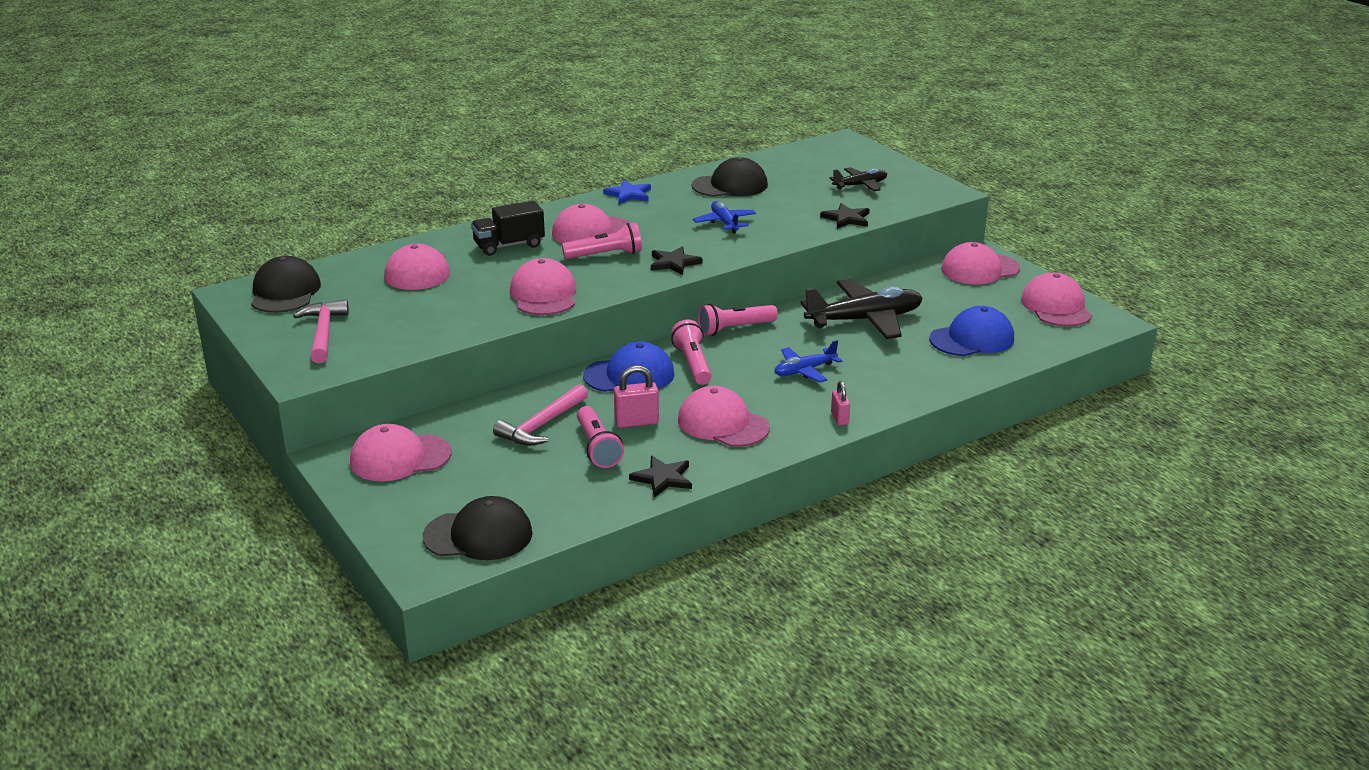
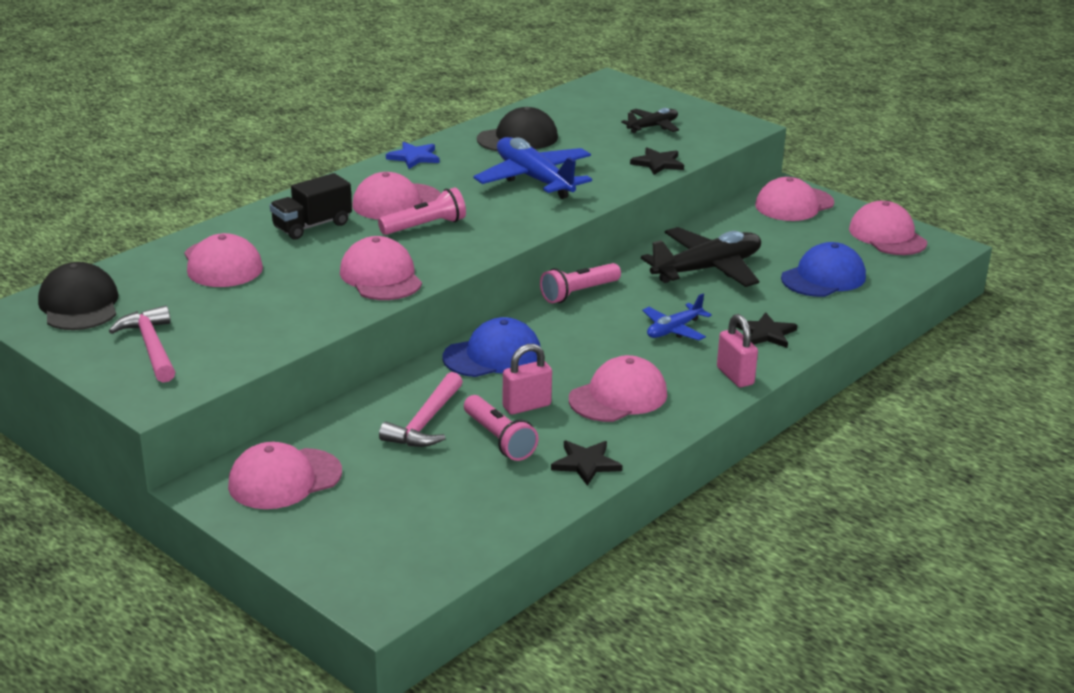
camera: 15 degrees left, 0 degrees up
black cap [423,496,532,560] -> none
black star [651,246,703,275] -> black star moved to [736,312,797,348]
pink flashlight [671,320,711,385] -> none
pink cap [678,386,770,447] -> pink cap turned 120 degrees clockwise [569,355,667,422]
blue plane [693,201,756,233] -> blue plane [474,137,592,199], size x1.84
pink padlock [831,381,850,425] -> pink padlock [717,314,758,387], size x1.54

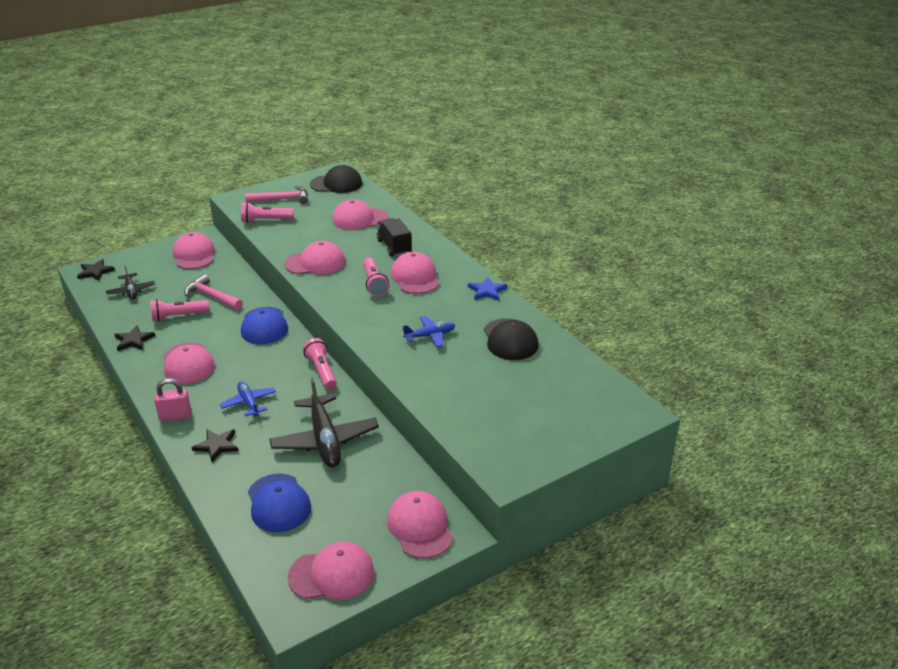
camera: 105 degrees right, 5 degrees up
blue plane [474,137,592,199] -> blue plane [402,316,455,347], size x0.54
pink padlock [502,344,552,415] -> none
black plane [621,108,679,133] -> black plane moved to [106,266,155,299]
black star [630,147,684,175] -> black star moved to [77,259,115,281]
none -> pink flashlight [241,202,294,223]

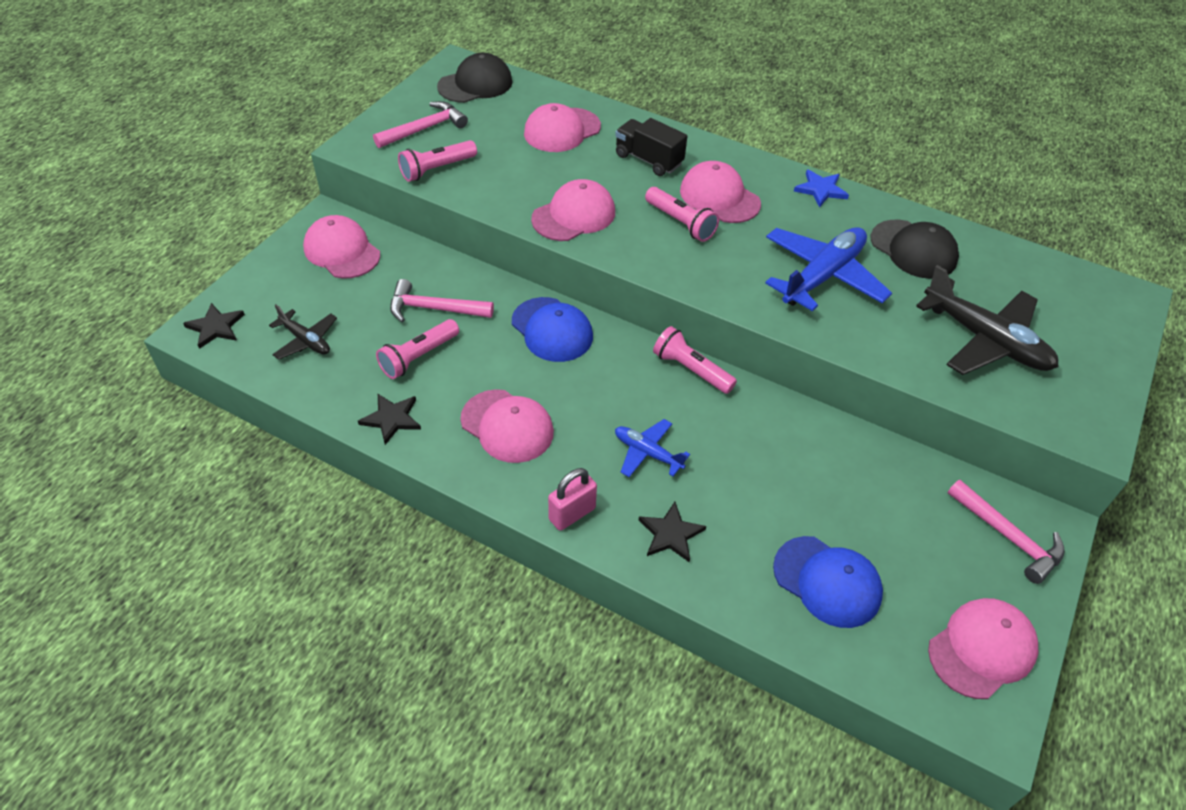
camera: 30 degrees left, 15 degrees up
black plane [269,378,379,467] -> black plane moved to [916,265,1058,375]
pink cap [387,491,453,559] -> pink hammer [948,480,1065,584]
blue plane [402,316,455,347] -> blue plane [765,227,892,311], size x1.84

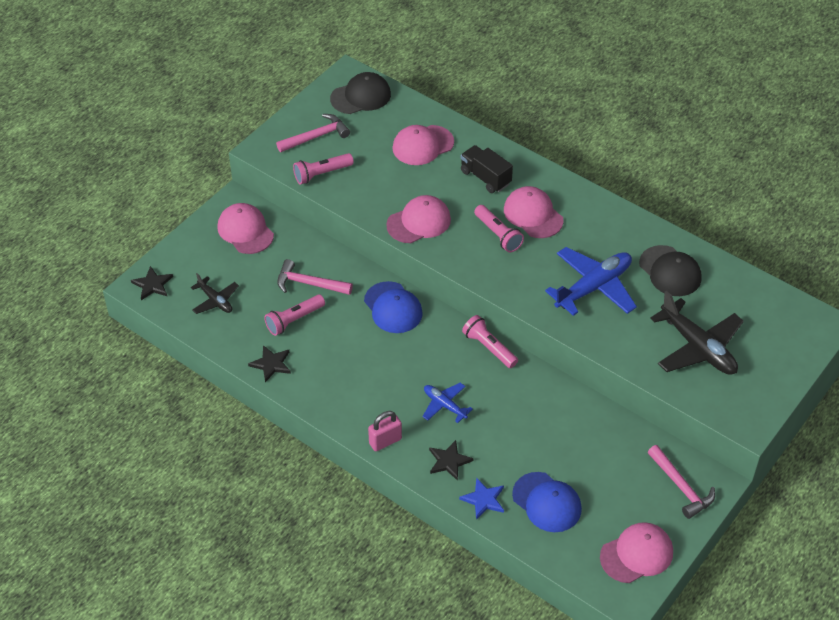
camera: 10 degrees right, 0 degrees up
pink cap [460,389,554,463] -> none
blue star [794,169,849,207] -> blue star moved to [459,478,504,520]

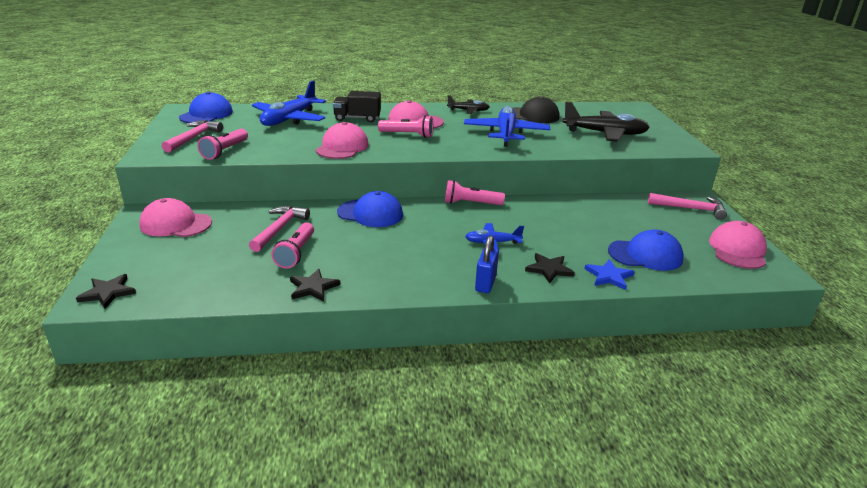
camera: 45 degrees left, 20 degrees down
black plane [191,273,239,314] -> black plane moved to [447,95,490,114]
pink hammer [277,259,353,295] -> pink hammer turned 135 degrees clockwise [249,206,310,252]
black cap [330,72,391,114] -> blue cap [179,92,233,123]
pink padlock [368,411,402,451] -> blue padlock [475,235,499,293]
pink cap [393,125,454,165] -> blue plane [252,81,326,126]

